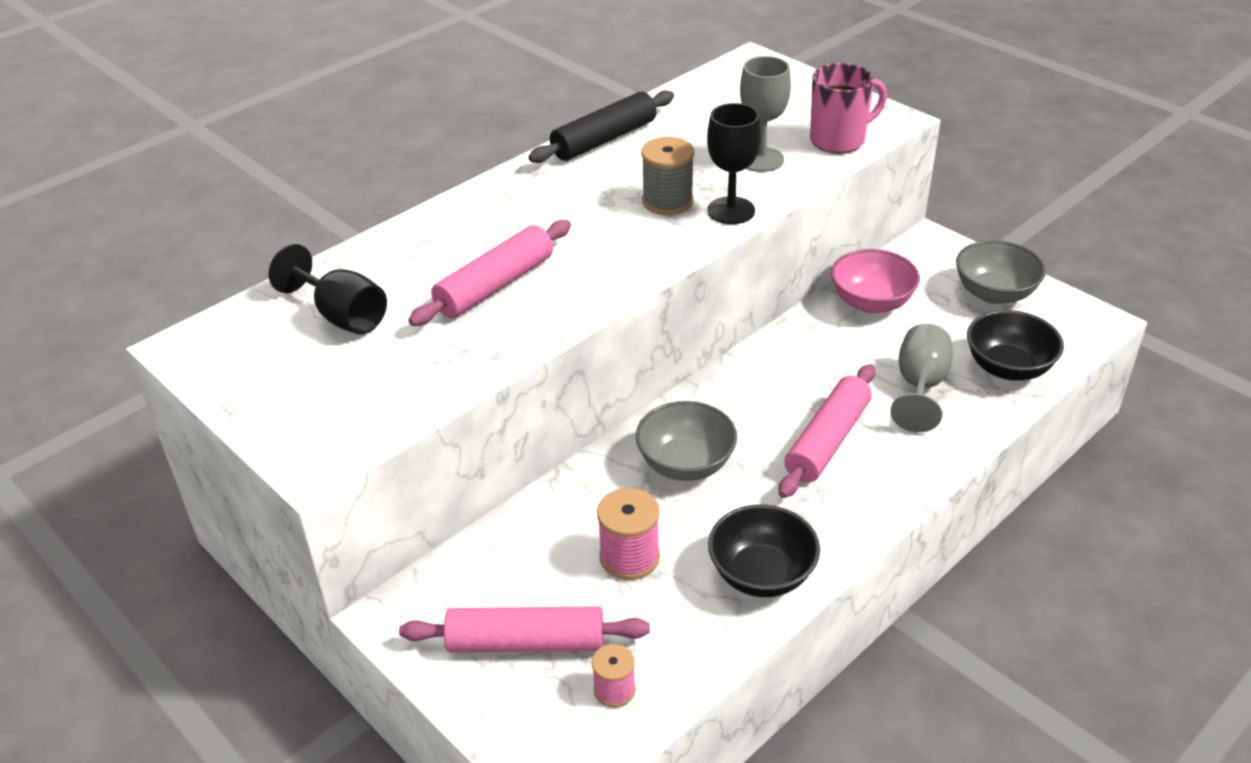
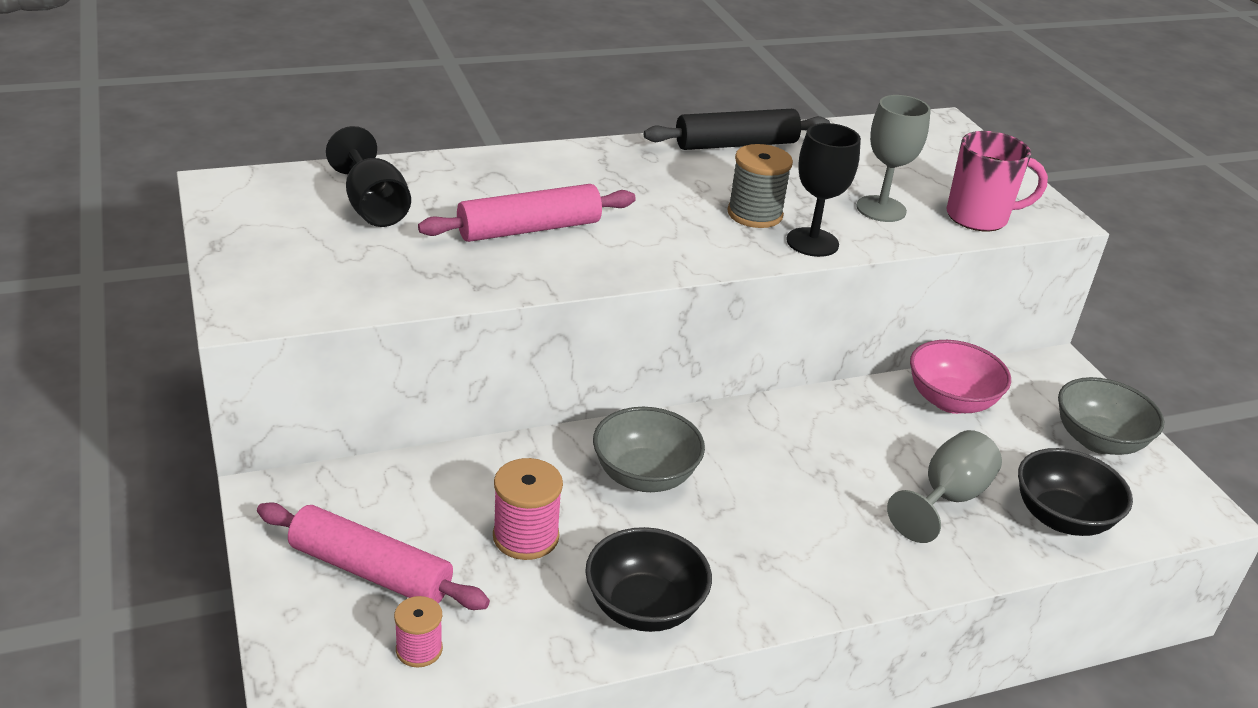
camera: 20 degrees right, 5 degrees down
pink rolling pin [779,364,875,498] -> none

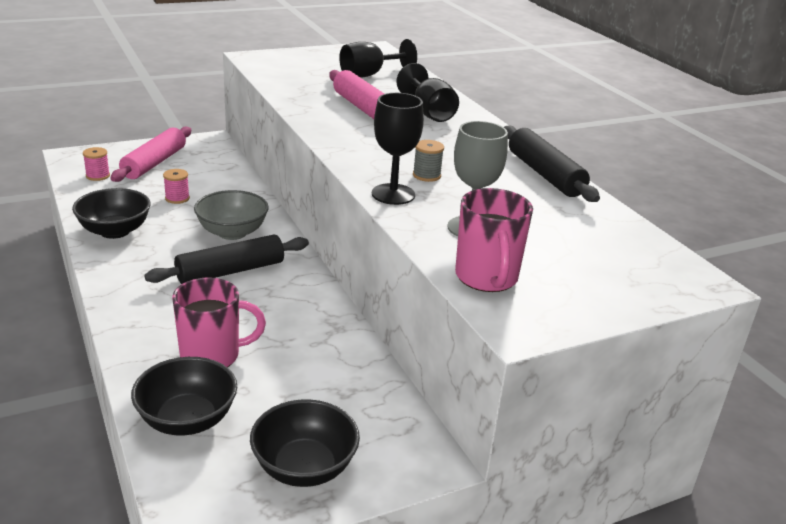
camera: 85 degrees right, 5 degrees down
pink spool [493,458,563,560] -> pink spool [163,169,190,204], size x0.63
grey spool [727,144,793,228] -> grey spool [413,140,444,182], size x0.63
grey goblet [887,430,1002,543] -> pink mug [172,278,266,367]
pink bowl [910,340,1011,414] -> none
grey bowl [1058,377,1164,455] -> black bowl [250,399,360,487]
none -> black rolling pin [144,235,309,284]
none -> black goblet [396,63,459,122]

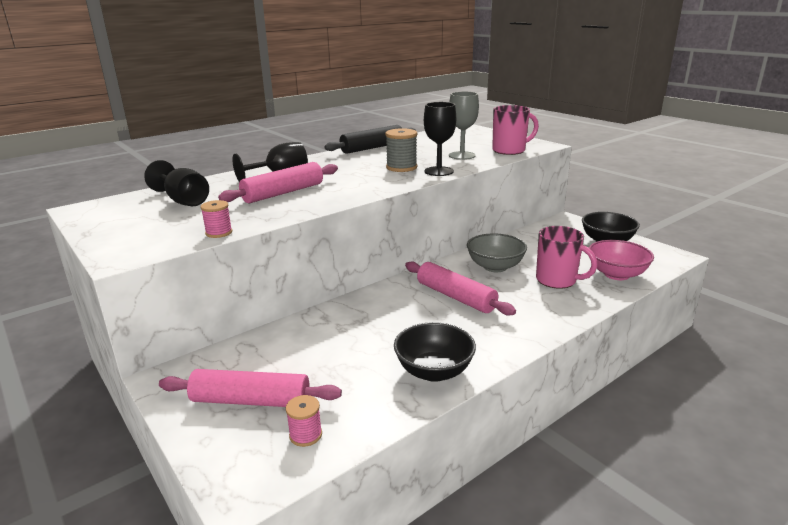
camera: 100 degrees left, 5 degrees down
black bowl [131,357,237,436] -> pink bowl [589,240,654,280]
black rolling pin [144,235,309,284] -> pink rolling pin [405,261,516,316]
pink spool [163,169,190,204] -> pink spool moved to [200,200,232,238]
pink mug [172,278,266,367] -> pink mug turned 150 degrees clockwise [536,226,597,289]
grey bowl [194,190,269,240] -> grey bowl moved to [467,233,527,272]
grey spool [413,140,444,182] -> grey spool [385,128,417,172], size x1.59

